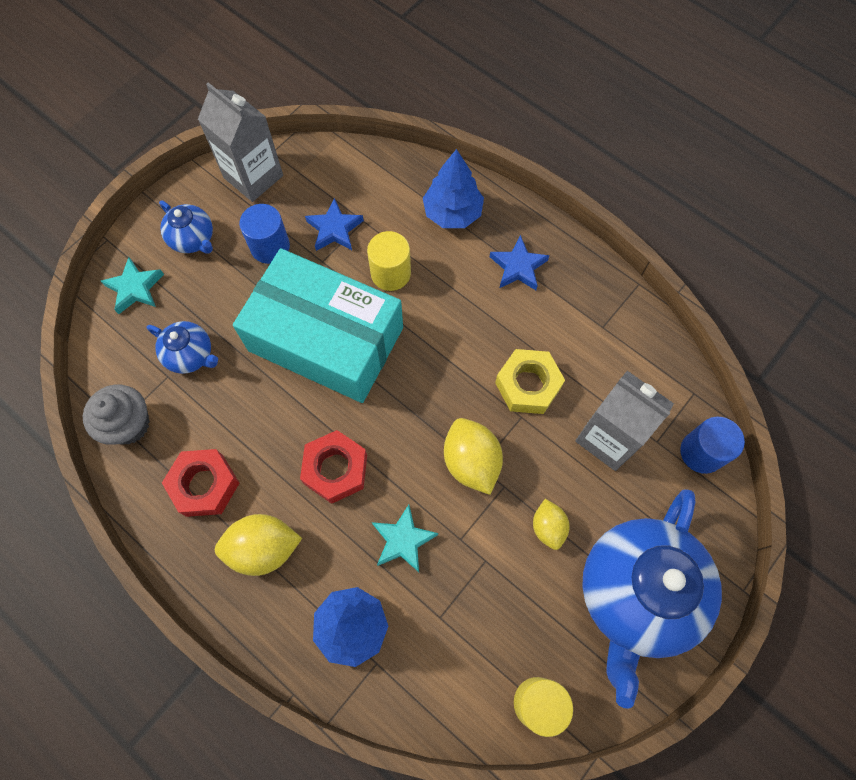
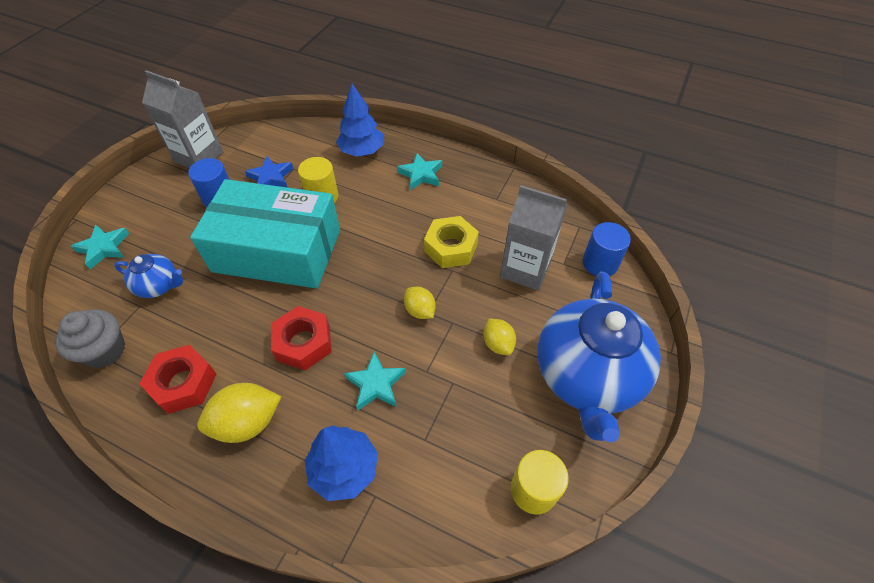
camera: 15 degrees left, 15 degrees down
blue teapot [159,200,213,254] -> none
yellow lemon [444,418,503,495] -> yellow lemon [404,287,436,319], size x0.61
blue star [490,235,550,290] -> turquoise star [397,153,442,190]

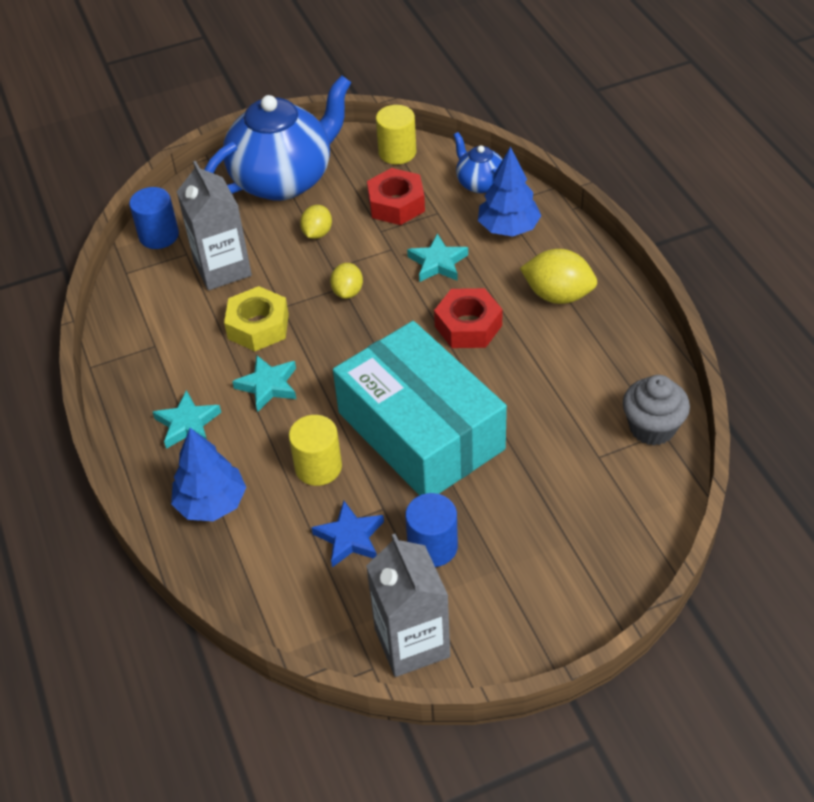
camera: 135 degrees left, 5 degrees down
turquoise star [71,225,129,269] -> turquoise star moved to [232,355,296,412]
blue teapot [114,254,183,298] -> blue teapot moved to [454,132,503,193]
red nut [139,345,217,414] -> red nut moved to [367,168,425,225]

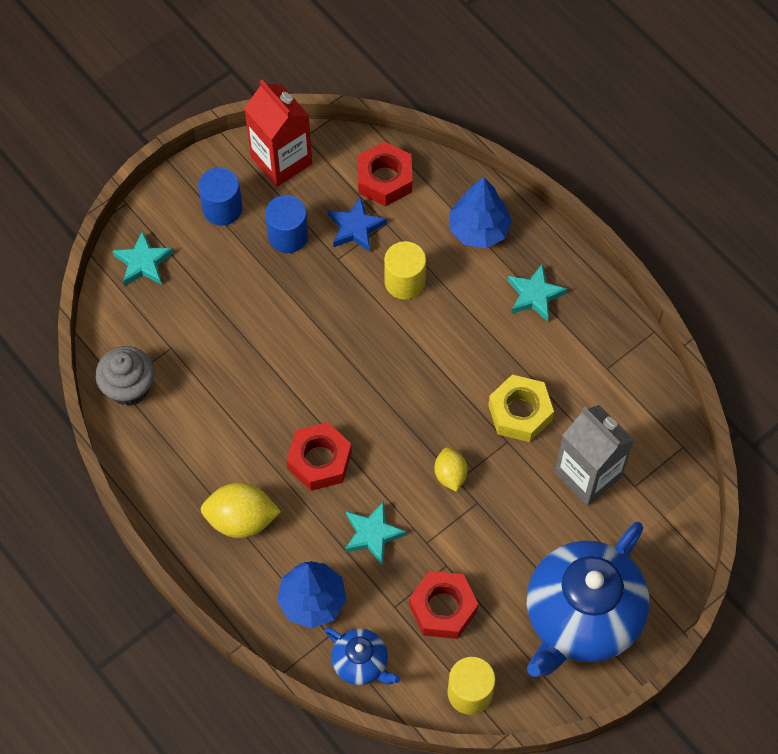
camera: 160 degrees right, 15 degrees up
blue cylinder [129,187,179,249] -> blue cylinder moved to [198,167,243,225]
turquoise star [232,355,296,412] -> turquoise star moved to [112,231,173,286]
yellow lemon [300,205,332,239] -> none
turquoise box [333,321,507,496] -> none
grey carton [366,534,450,677] -> red carton [244,80,312,187]
none -> red nut [358,142,412,206]

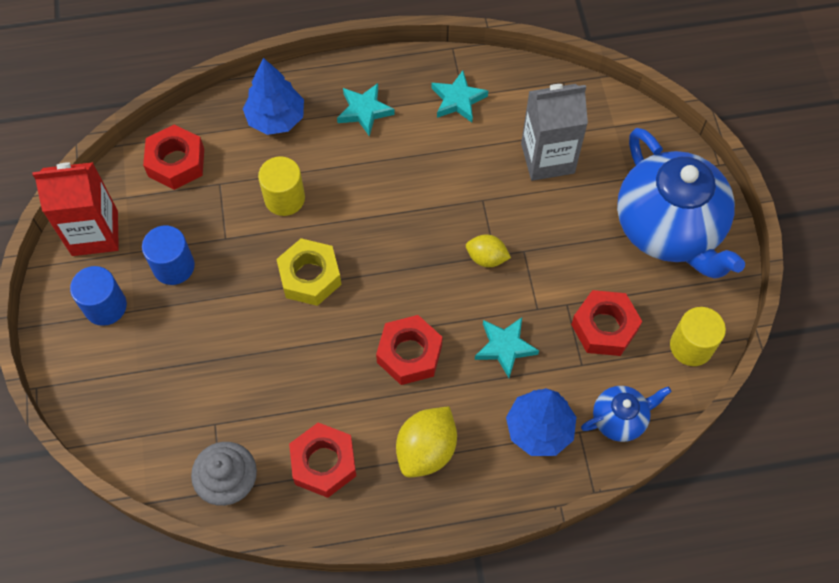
camera: 60 degrees left, 0 degrees up
turquoise star [112,231,173,286] -> turquoise star moved to [431,70,488,122]
blue star [328,197,387,252] -> none
yellow nut [488,375,554,442] -> yellow nut moved to [276,238,342,306]
none -> red nut [289,422,356,498]

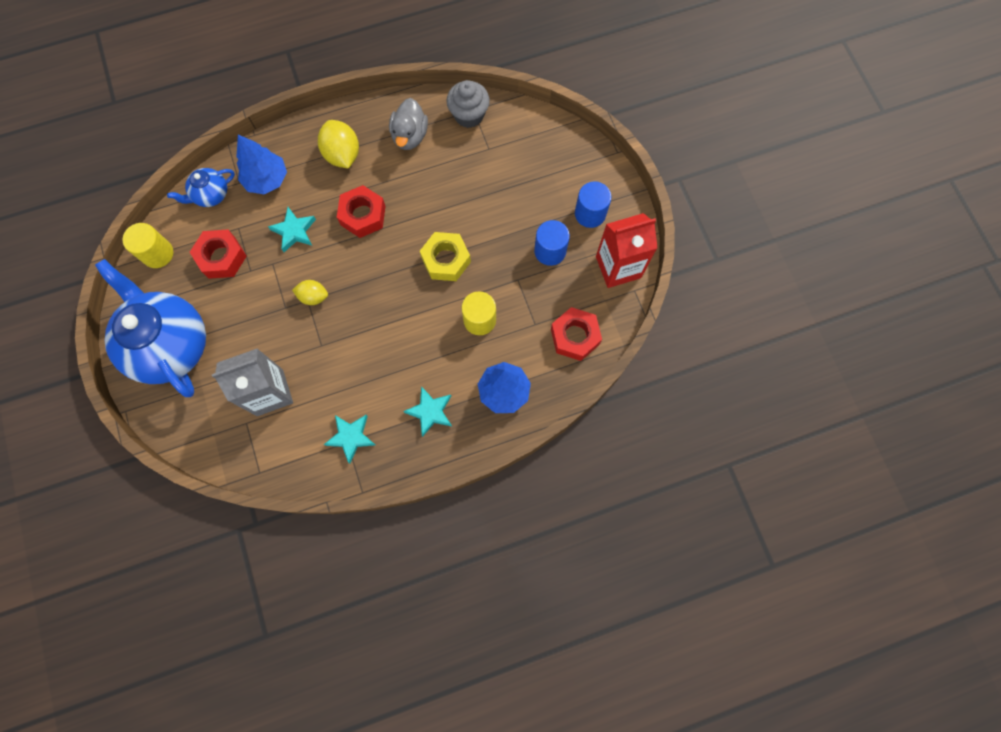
camera: 170 degrees right, 10 degrees up
red nut [289,422,356,498] -> grey duck [389,98,428,150]
yellow lemon [396,406,457,478] -> yellow lemon turned 45 degrees counterclockwise [318,120,359,169]

